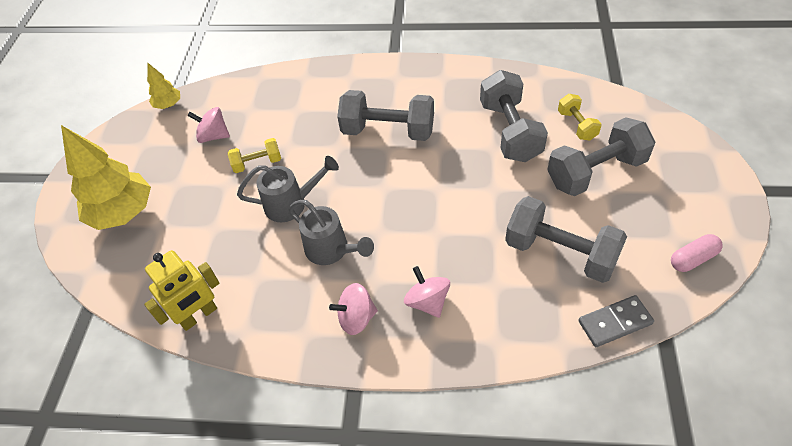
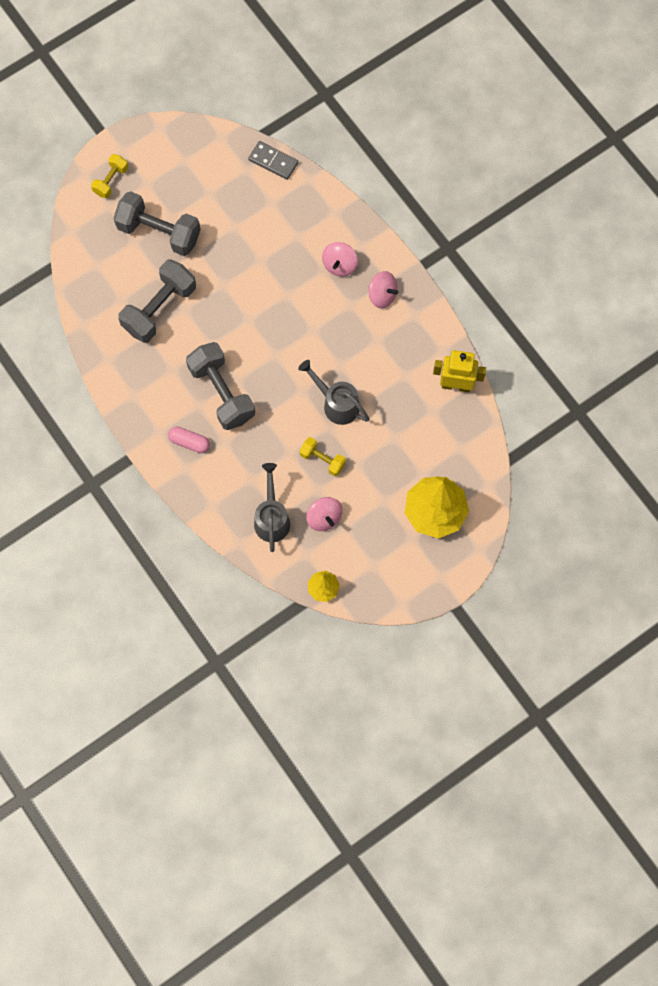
camera: 135 degrees left, 20 degrees up
grey watering can [289,200,374,265] -> grey watering can moved to [254,463,290,552]
grey dumbbell [505,196,627,283] -> none
yellow dumbbell [558,94,602,141] -> yellow dumbbell moved to [91,154,128,198]
pink capsule [671,234,723,272] -> pink capsule moved to [168,426,210,453]

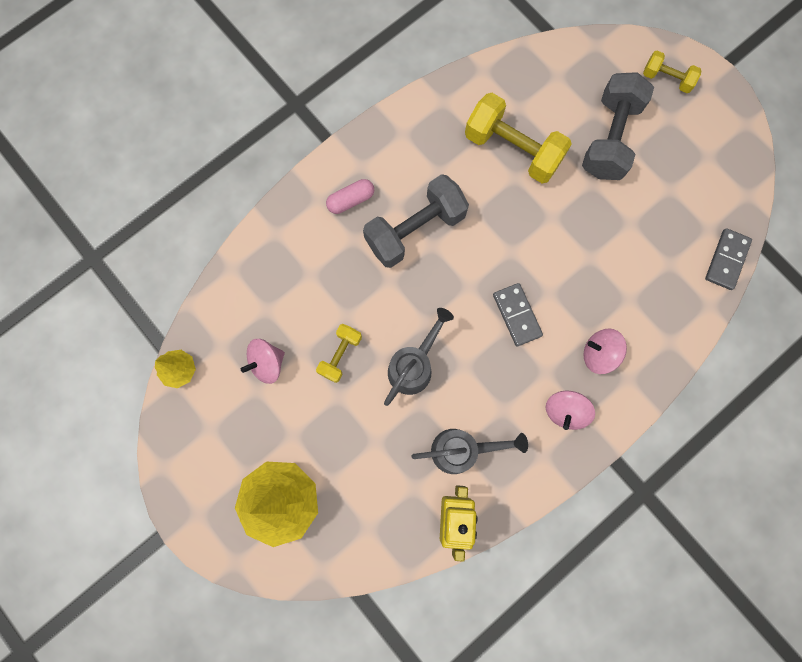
camera: 85 degrees right, 5 degrees up
grey dumbbell [118,259,196,343] -> yellow dumbbell [465,93,572,183]
pink capsule [168,426,210,453] -> pink capsule turned 45 degrees clockwise [326,179,374,214]
grey watering can [254,463,290,552] -> grey watering can moved to [412,429,528,474]
none -> grey domino [493,283,543,346]

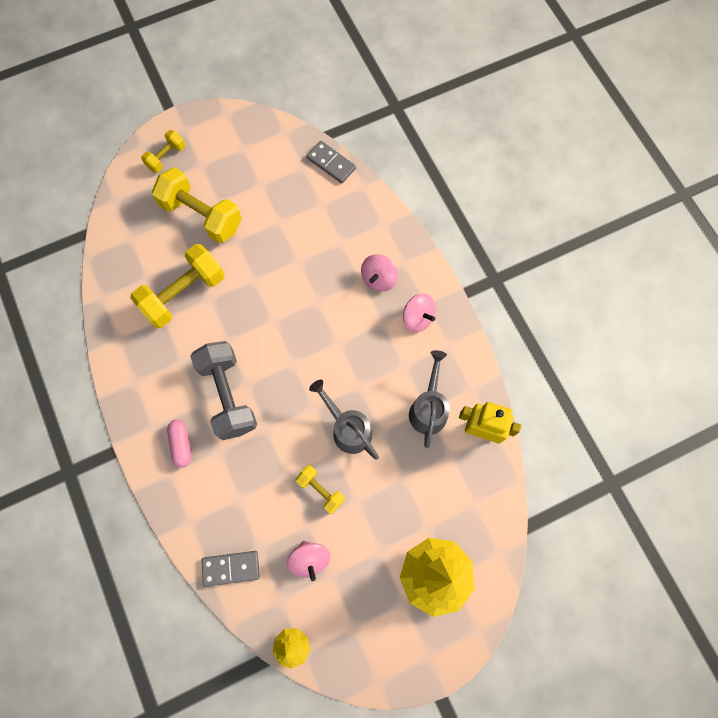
camera: 75 degrees left, 5 degrees down
grey domino [493,283,543,346] -> grey domino moved to [202,551,260,587]
grey dumbbell [582,72,654,180] -> yellow dumbbell [152,168,242,243]

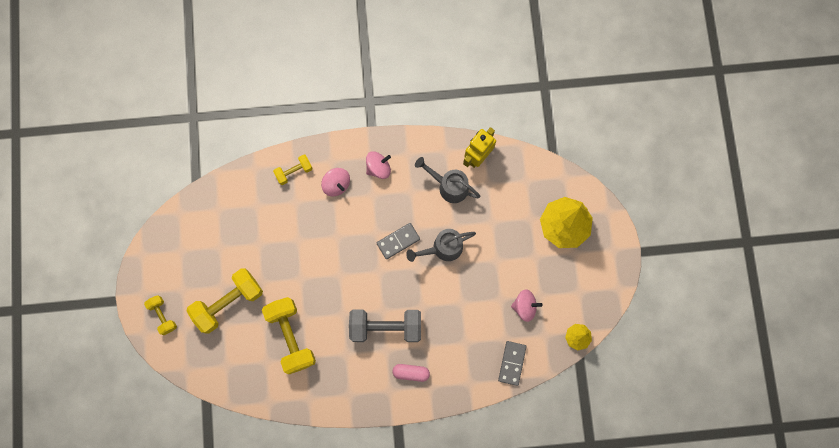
camera: 70 degrees left, 5 degrees up
yellow dumbbell [295,465,345,514] -> yellow dumbbell moved to [273,154,313,185]
grey domino [307,141,356,183] -> grey domino moved to [377,223,420,259]

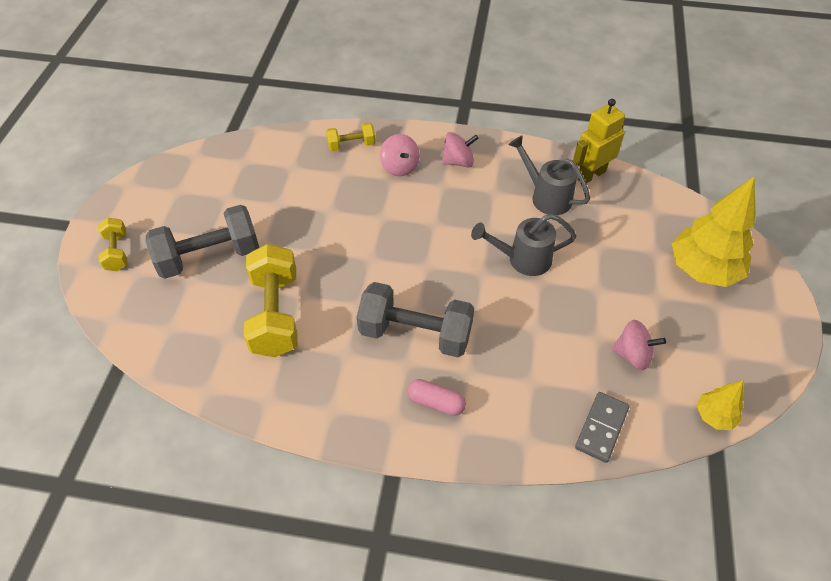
camera: 15 degrees right, 25 degrees down
yellow dumbbell [187,268,263,334] -> grey dumbbell [146,205,259,279]
grey domino [377,223,420,259] -> none

